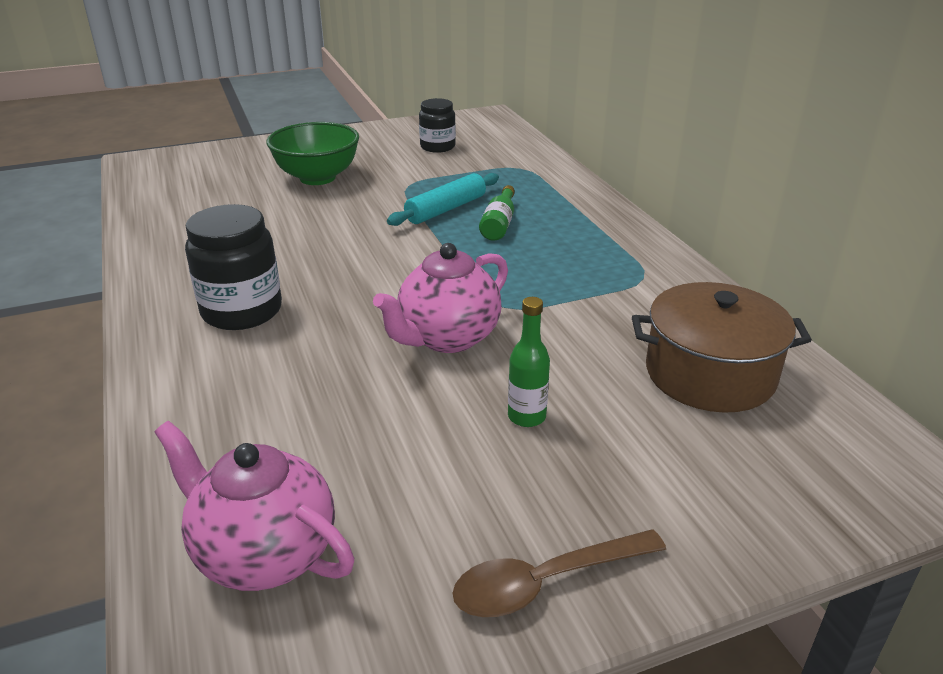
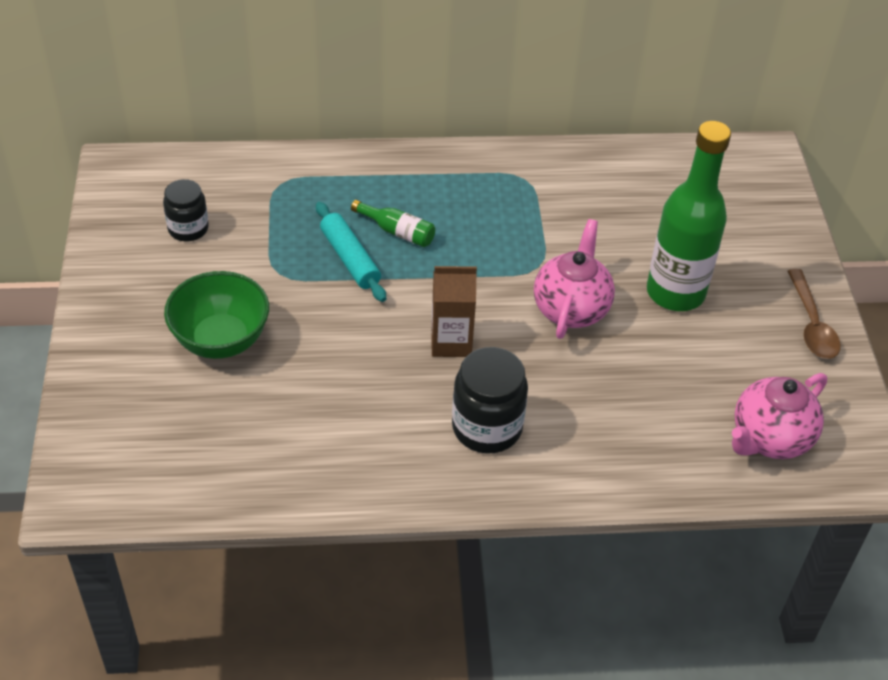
camera: 75 degrees left, 15 degrees up
pink teapot [373,243,508,353] -> pink teapot turned 135 degrees counterclockwise [534,219,615,339]
green bottle [508,297,550,427] -> green bottle [647,121,731,311], size x2.31
brown pot [632,282,812,413] -> none
none -> brown carton [431,266,477,357]

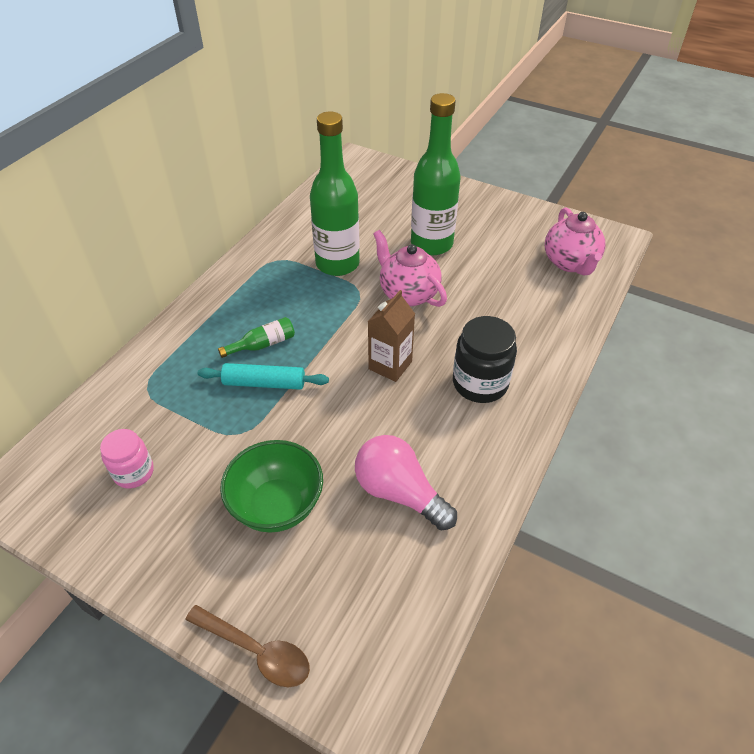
camera: 55 degrees left, 0 degrees up
black jar [163,179,209,241] -> pink jar [100,429,154,489]
brown spoon [788,269,841,359] -> brown spoon moved to [185,605,310,687]
none -> green bottle [310,111,360,276]
none -> pink light bulb [355,435,457,531]

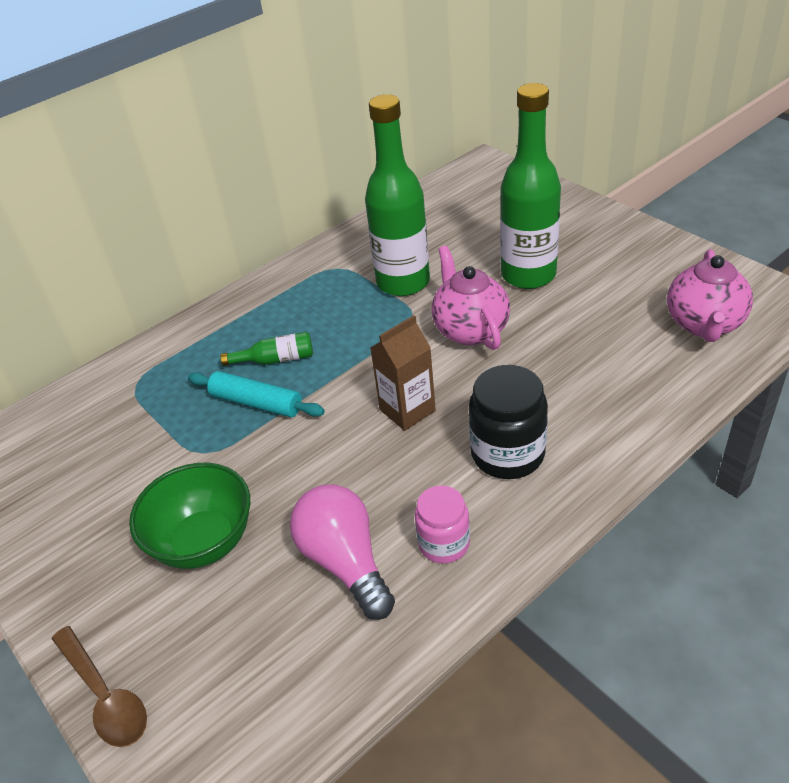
camera: 25 degrees right, 5 degrees down
pink jar [100,429,154,489] -> pink jar moved to [415,485,470,564]

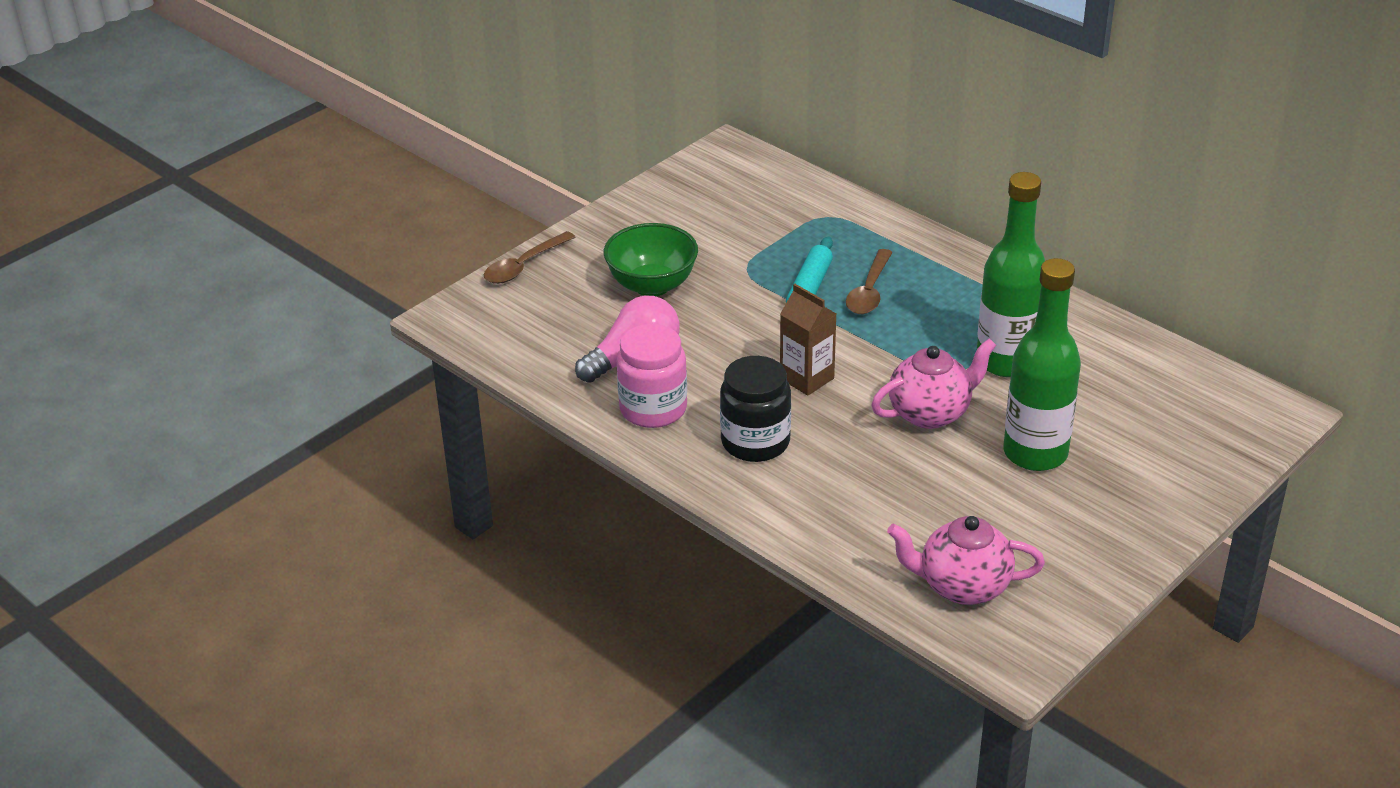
camera: 80 degrees right, 5 degrees down
green bottle [220,332,313,366] -> brown spoon [846,249,893,314]
pink jar [415,485,470,564] -> pink jar [617,324,687,428], size x1.55

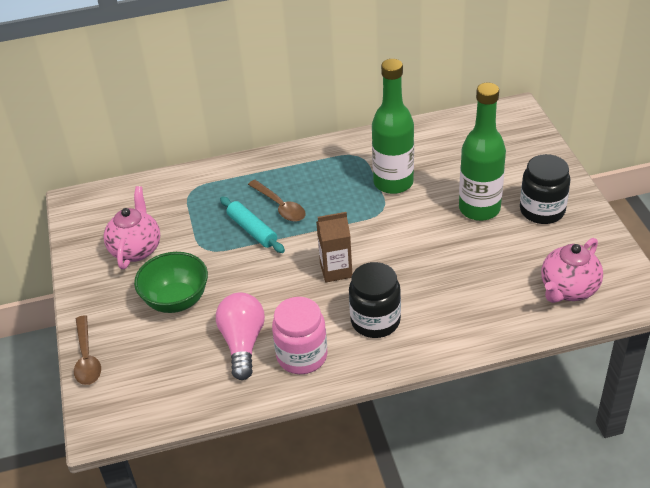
camera: 55 degrees left, 5 degrees up
pink teapot [871,338,996,429] -> pink teapot moved to [104,186,160,269]
none -> black jar [520,154,570,224]

